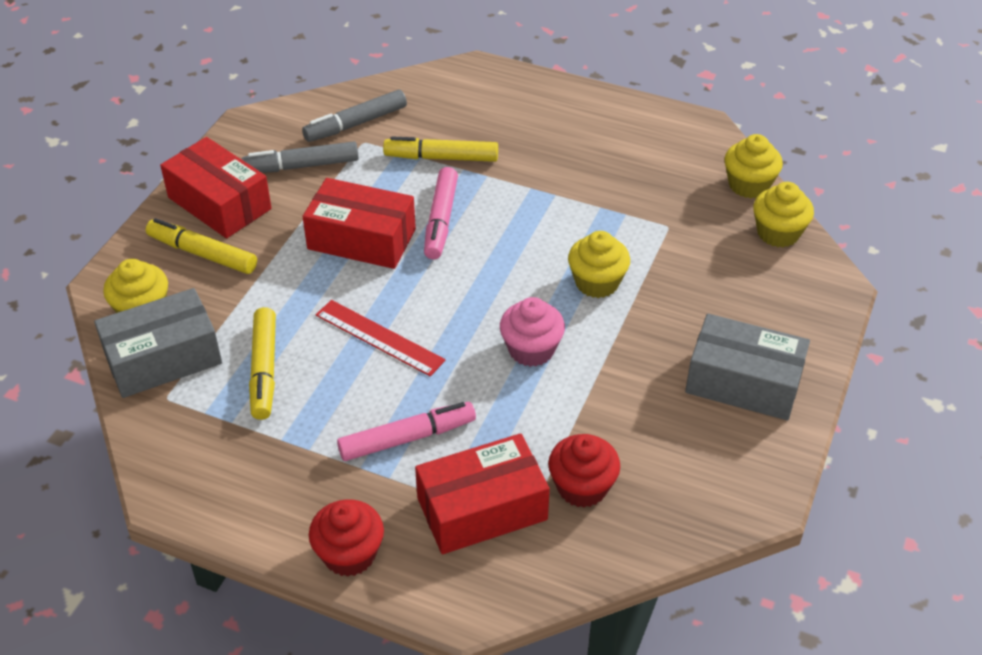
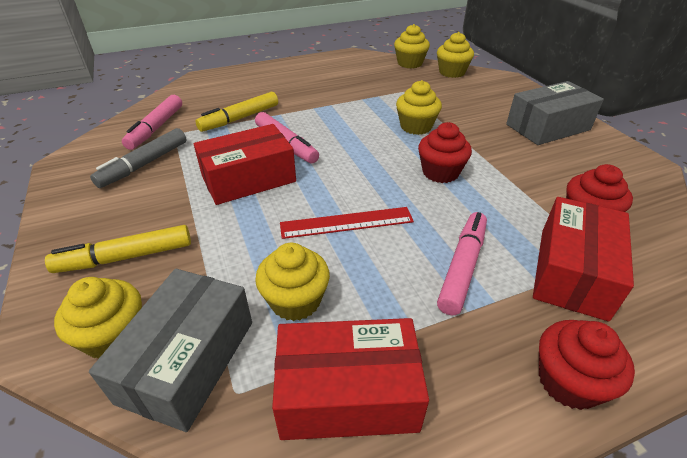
camera: 45 degrees left, 5 degrees down
red box [160,137,272,238] -> red box moved to [272,318,429,440]
yellow marker [249,307,276,420] -> yellow cupcake [255,243,330,321]
grey marker [302,90,407,142] -> pink marker [122,95,182,150]
pink cupcake [500,297,565,367] -> red cupcake [418,122,472,183]

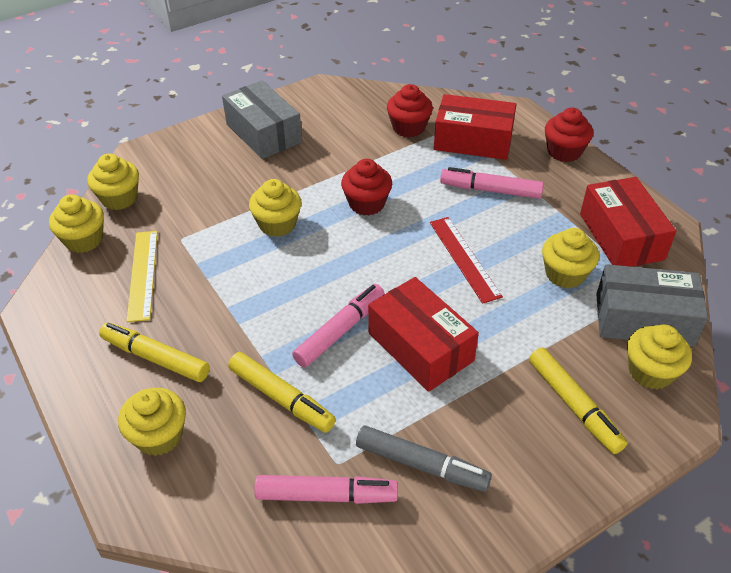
camera: 100 degrees left, 5 degrees up
none -> yellow marker [99,322,210,382]
none -> yellow cupcake [118,388,186,456]
none -> yellow ruler [127,231,157,322]

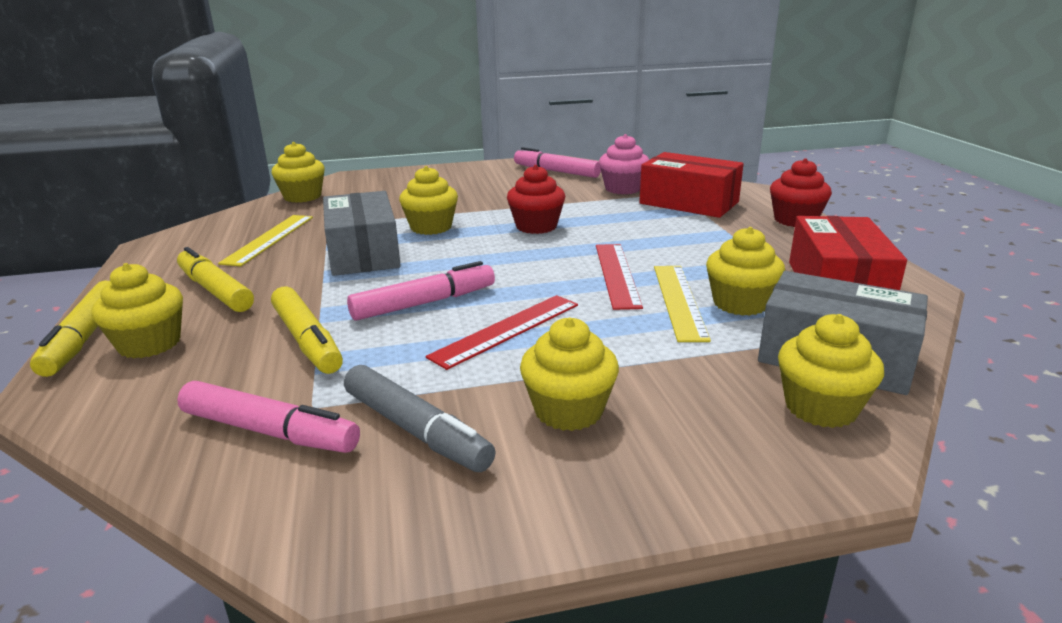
camera: 20 degrees right, 20 degrees down
yellow cupcake [49,194,104,253] -> yellow cupcake moved to [520,318,619,431]
grey box [222,80,302,159] -> grey box moved to [323,191,401,276]
red box [368,277,479,392] -> red ruler [426,295,578,370]
red cupcake [387,84,433,137] -> pink cupcake [599,134,649,194]
pink marker [440,167,544,199] -> pink marker moved to [514,147,601,178]
yellow marker [529,347,628,454] -> yellow marker moved to [30,280,110,377]
none -> yellow ruler [654,266,711,342]

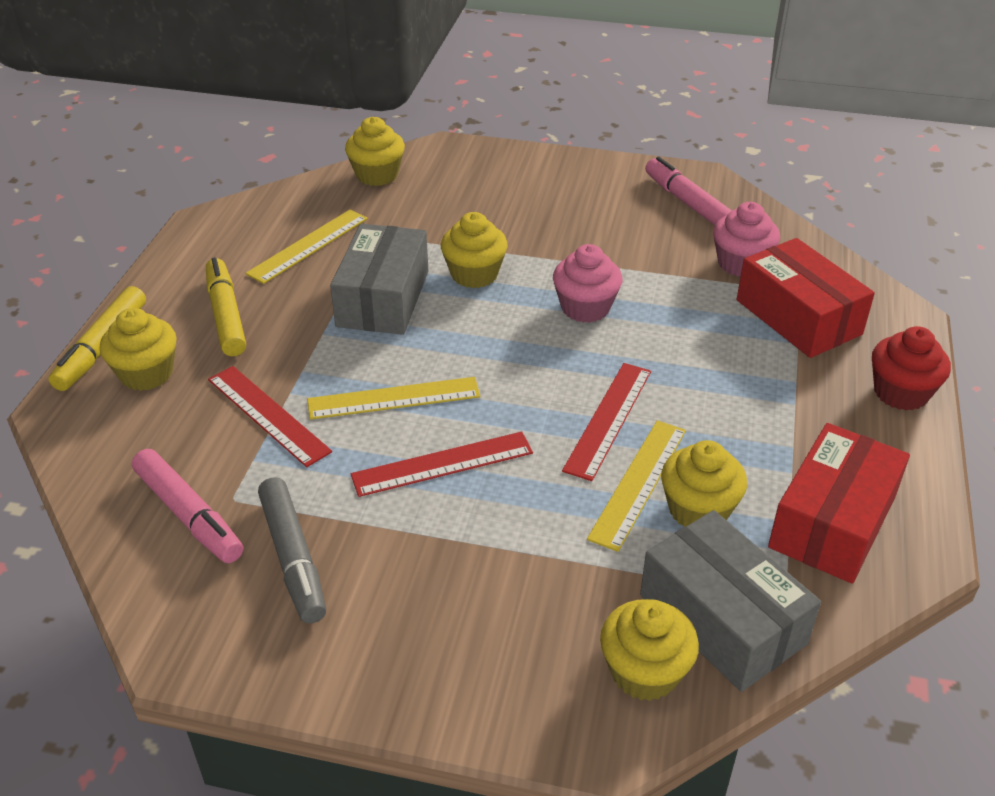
camera: 25 degrees right, 15 degrees up
yellow marker [271,286,343,374] -> red ruler [208,366,332,467]
pink marker [347,261,495,321] -> yellow ruler [307,377,480,420]
red cupcake [507,165,565,234] -> pink cupcake [553,244,622,323]
yellow cupcake [520,318,619,431] -> none

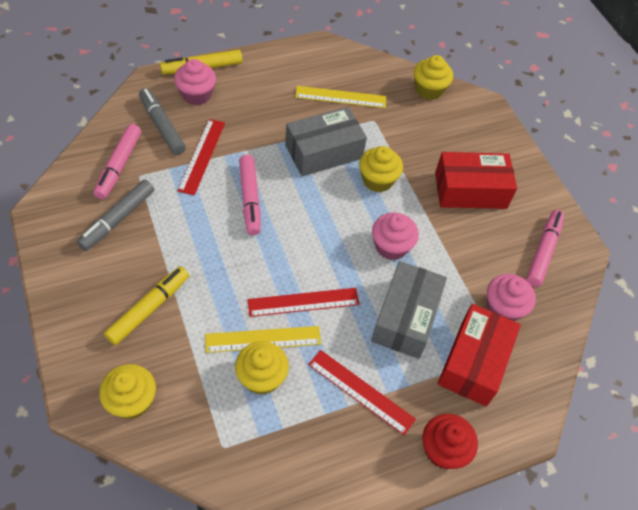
camera: 50 degrees right, 15 degrees up
yellow cupcake [100,308,177,391] -> pink cupcake [174,59,216,105]
yellow marker [206,257,246,356] -> yellow marker moved to [104,266,189,345]
yellow ruler [307,377,480,420] -> pink marker [239,155,261,235]
red ruler [351,432,533,497] -> red ruler moved to [308,350,416,435]
grey box [640,510,821,692] -> grey box moved to [371,261,447,359]
red box [768,423,910,583] -> red box moved to [435,152,517,209]
none -> grey marker [139,88,186,155]

